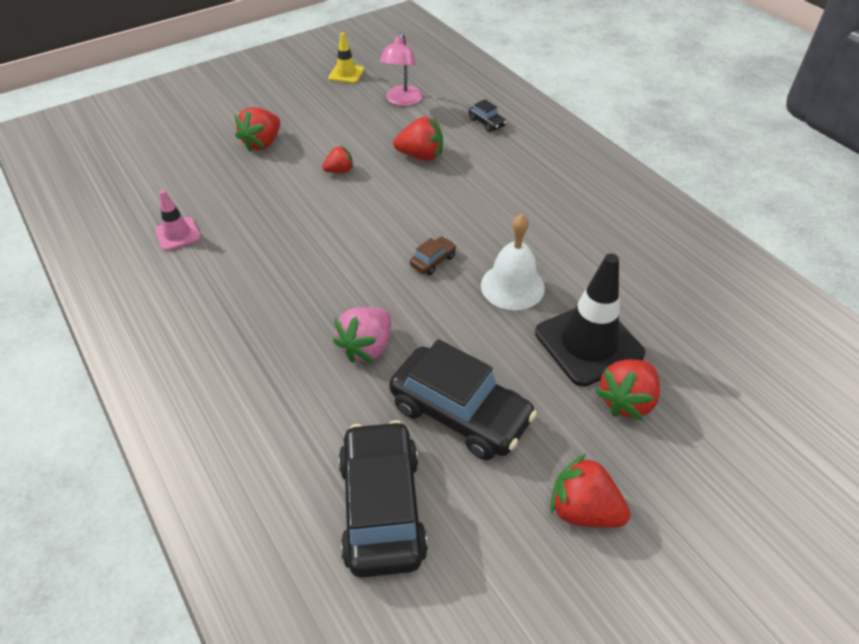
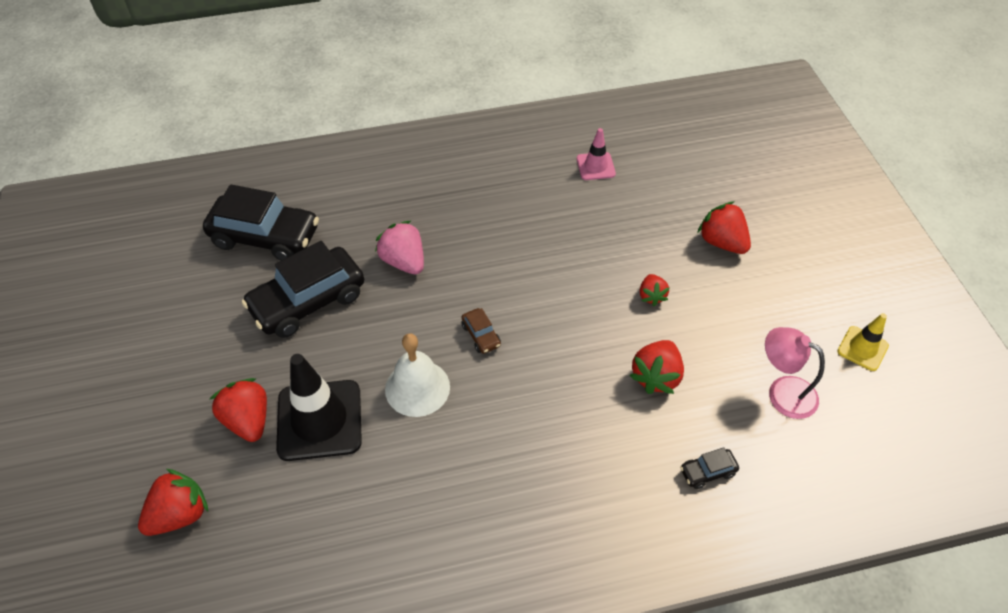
camera: 110 degrees right, 5 degrees up
red strawberry [550,454,630,527] -> red strawberry moved to [138,469,208,536]

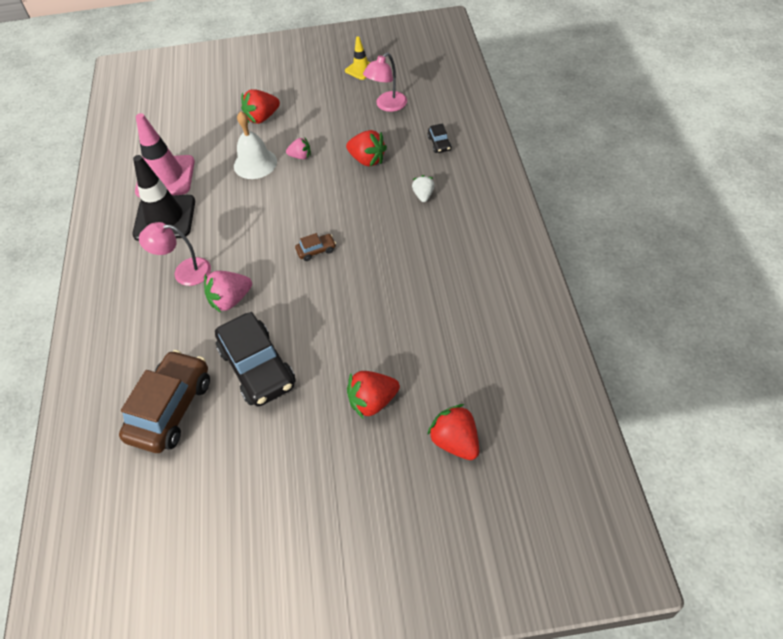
camera: 80 degrees left, 0 degrees up
black car [203,185,319,261] -> brown car [119,350,210,453]
black traffic cone [276,354,362,461] -> black traffic cone moved to [132,155,195,241]
white bell [385,333,450,417] -> white bell moved to [234,111,277,179]
pink traffic cone [577,128,616,180] -> pink traffic cone [135,113,195,198], size x1.89
red strawberry [640,274,669,306] -> pink strawberry [286,138,311,159]
none -> pink lamp [139,222,211,286]
none -> white strawberry [412,175,435,202]

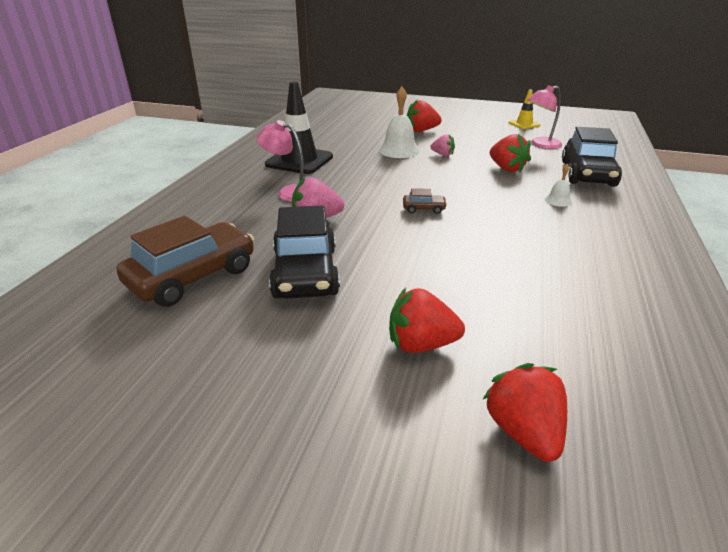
camera: 20 degrees right, 20 degrees down
pink traffic cone [135,113,195,198] -> none
white strawberry [412,175,435,202] -> white bell [545,164,572,207]
black car [427,123,452,153] -> black car [562,127,622,187], size x2.34

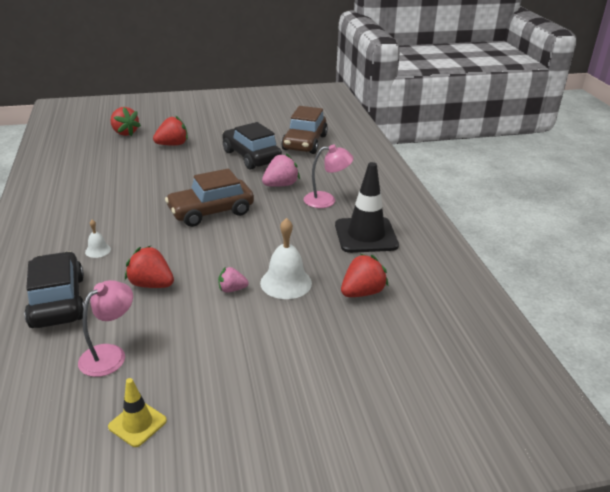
camera: 150 degrees right, 0 degrees up
brown car [403,188,447,214] -> brown car [165,168,254,227], size x2.34
red strawberry [407,99,442,132] -> red strawberry moved to [341,254,388,297]

